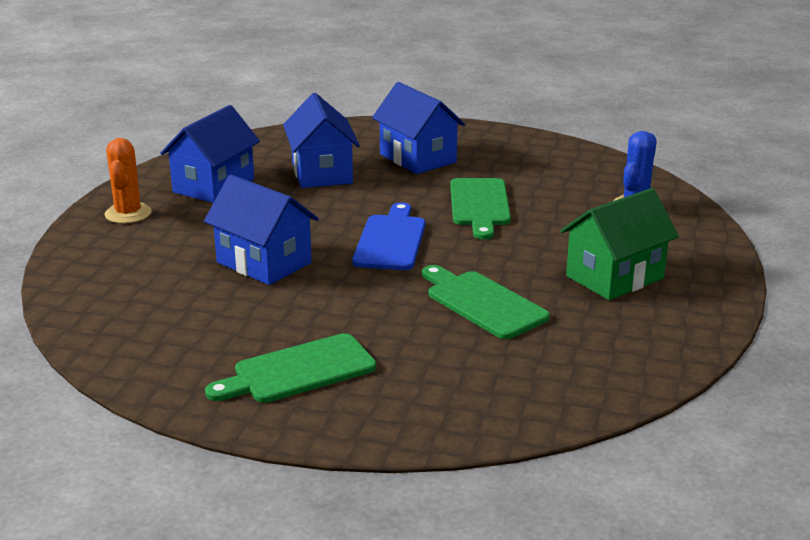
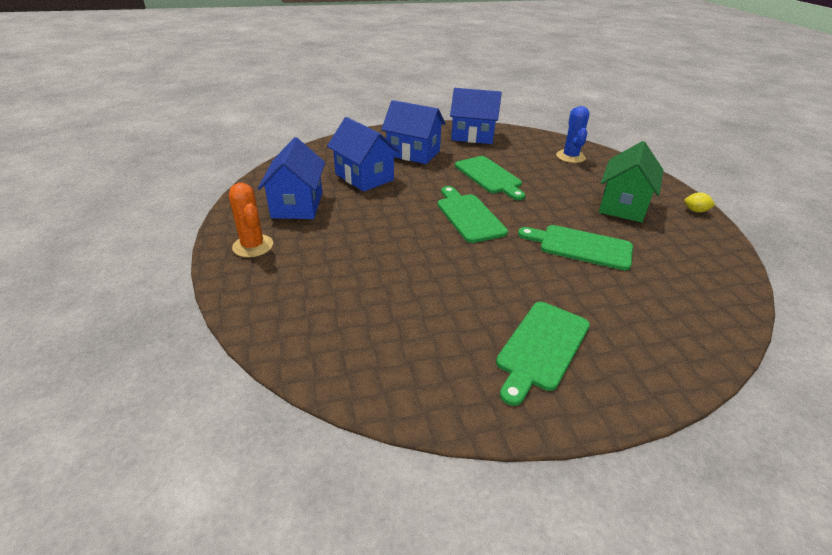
camera: 30 degrees left, 10 degrees up
blue house [204,175,319,285] -> blue house moved to [450,88,502,144]
blue cutting board [352,202,425,270] -> green cutting board [438,186,508,243]
none -> yellow lemon [684,192,715,213]

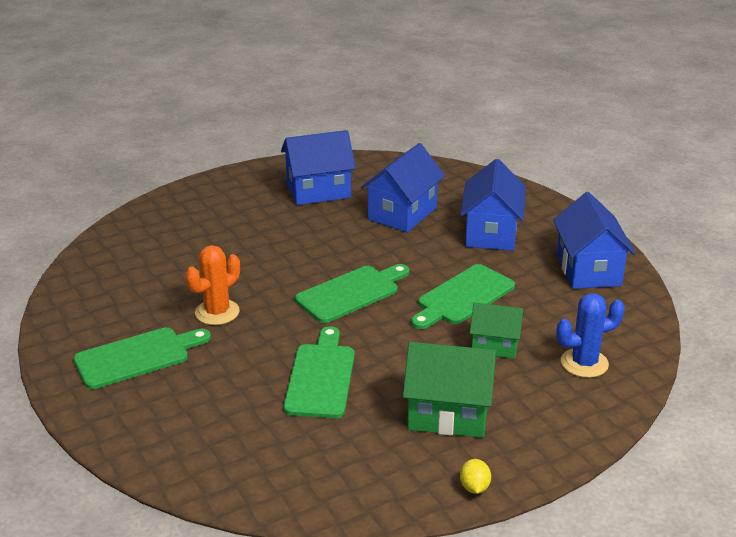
camera: 75 degrees right, 5 degrees down
orange cactus [229,183,273,257] -> orange cactus moved to [185,245,240,325]
green cutting board [496,302,590,406] -> green cutting board turned 135 degrees clockwise [73,327,211,389]
none -> green house [470,302,524,359]

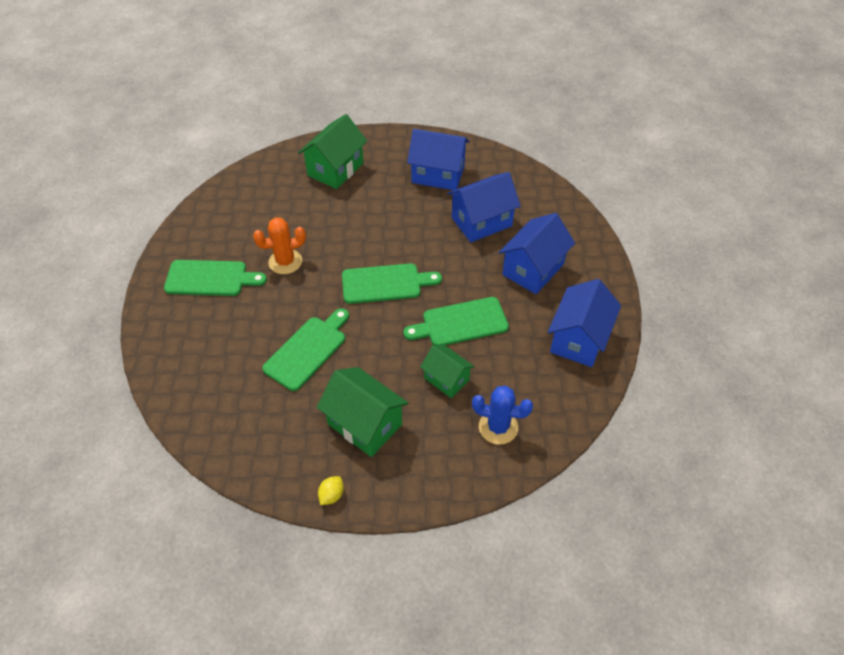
camera: 30 degrees right, 20 degrees up
none -> green house [298,114,367,189]

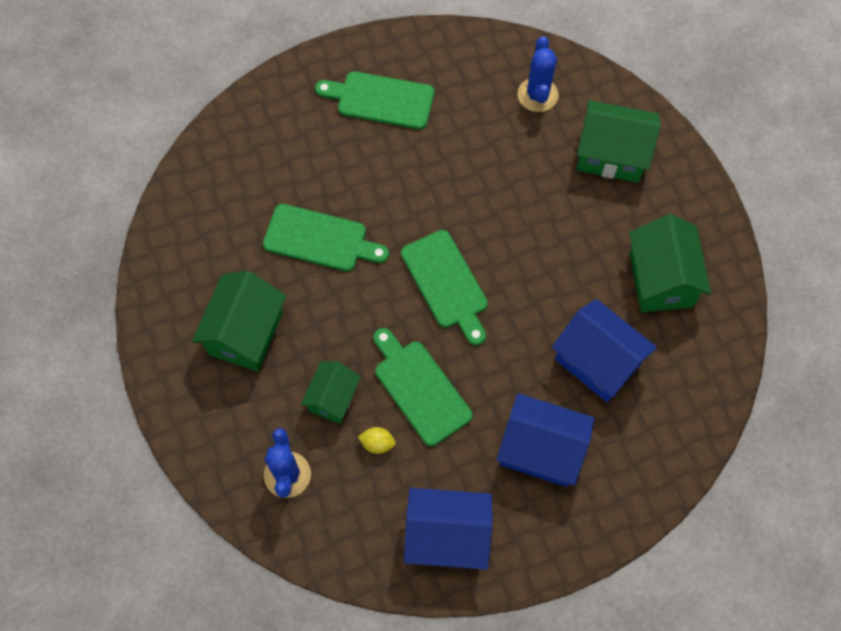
camera: 70 degrees right, 15 degrees up
green cutting board [164,260,267,296] -> green cutting board turned 120 degrees clockwise [315,71,434,129]
orange cactus [253,217,306,274] -> none
yellow lemon [318,476,344,505] -> yellow lemon moved to [358,427,396,454]
blue house [407,129,469,190] -> green house [629,214,711,312]
none -> blue cactus [518,36,559,112]

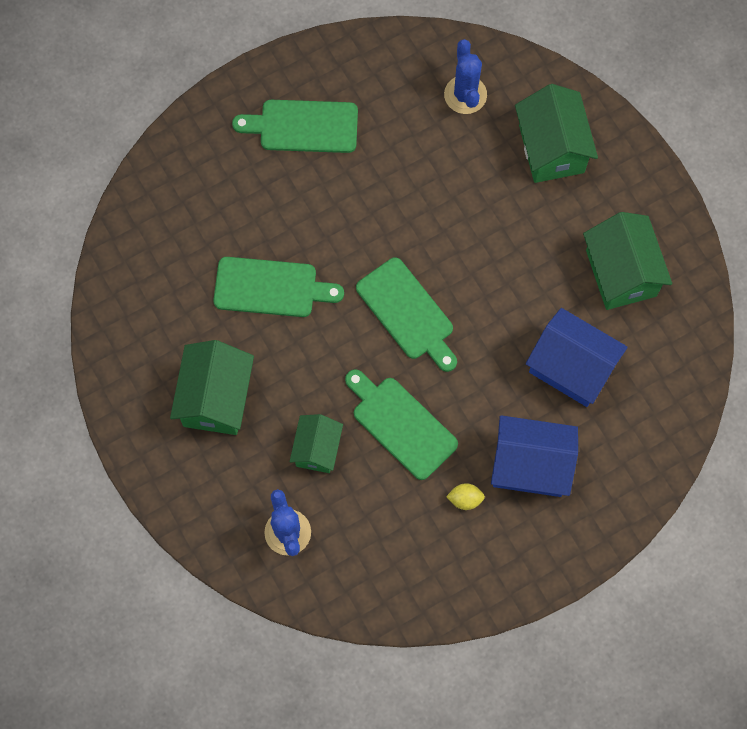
camera: 10 degrees left, 5 degrees up
yellow lemon [358,427,396,454] -> yellow lemon moved to [446,483,485,510]
blue house [404,488,493,570] -> none
green house [577,100,661,183] -> green house turned 75 degrees clockwise [515,84,598,183]

